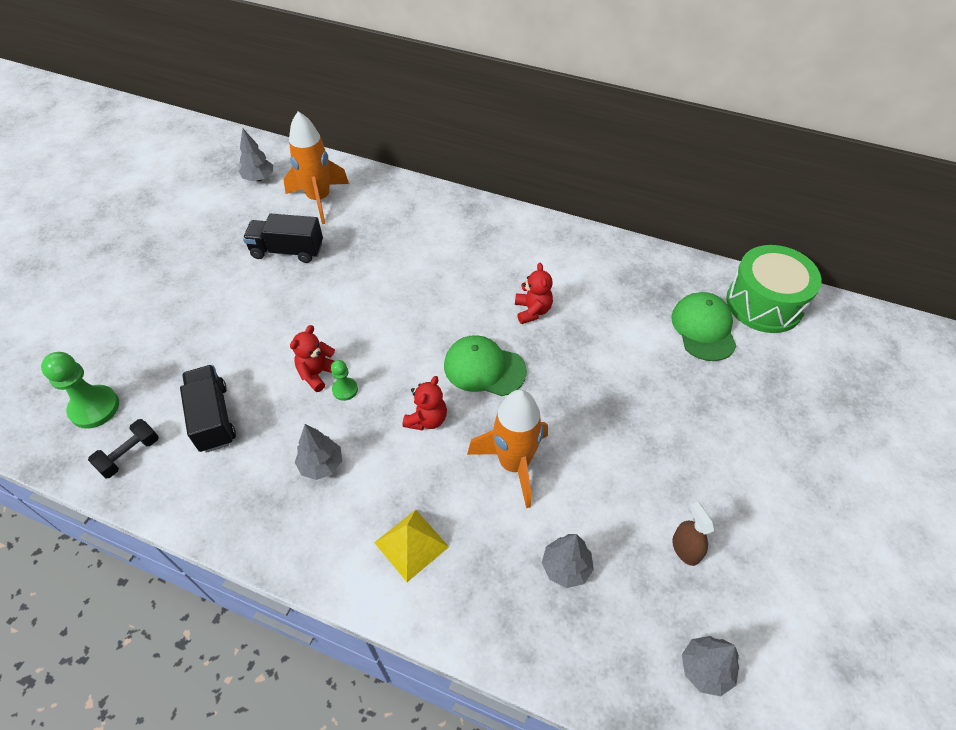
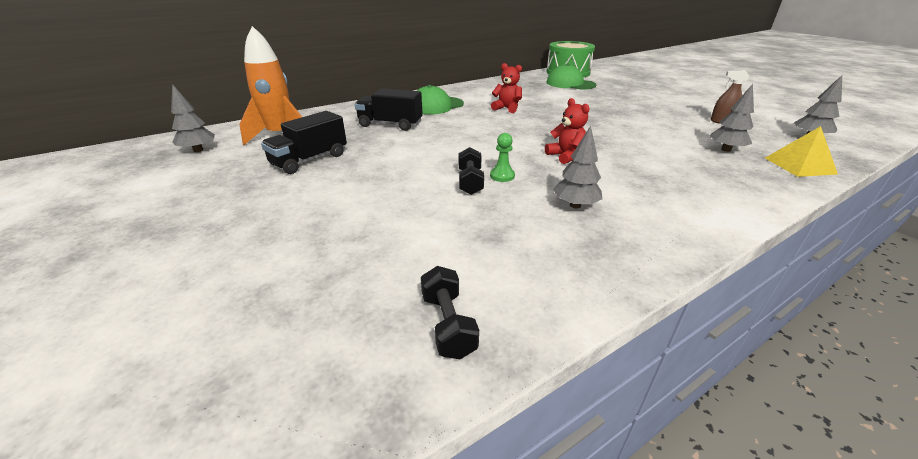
camera: 55 degrees left, 20 degrees down
green pawn [41,352,119,429] -> none
black truck [180,365,236,453] -> black truck moved to [355,89,423,131]
red teddy bear [290,325,335,392] -> black dumbbell [459,147,484,195]
yellow pyramid [374,510,449,582] -> yellow pyramid moved to [765,126,838,177]
green cap [444,335,527,396] -> green cap moved to [417,85,464,115]
orange rocket [467,389,548,508] -> none

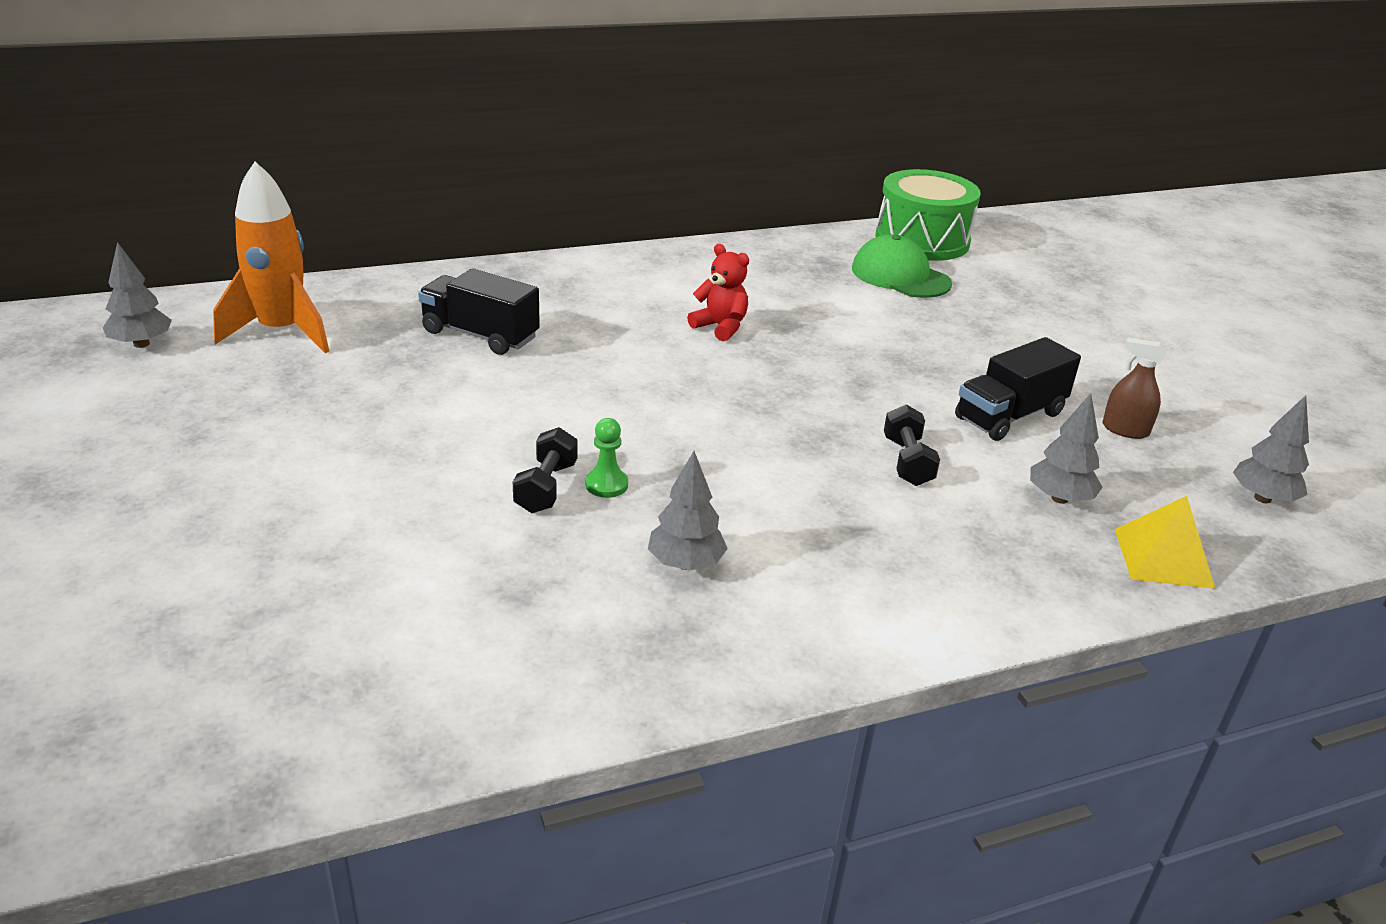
camera: 10 degrees right, 0 degrees up
black truck [261,111,347,174] -> black truck moved to [955,337,1081,441]
green cap [417,85,464,115] -> none
black dumbbell [421,266,479,359] -> black dumbbell moved to [884,404,940,486]
red teddy bear [545,98,590,164] -> none

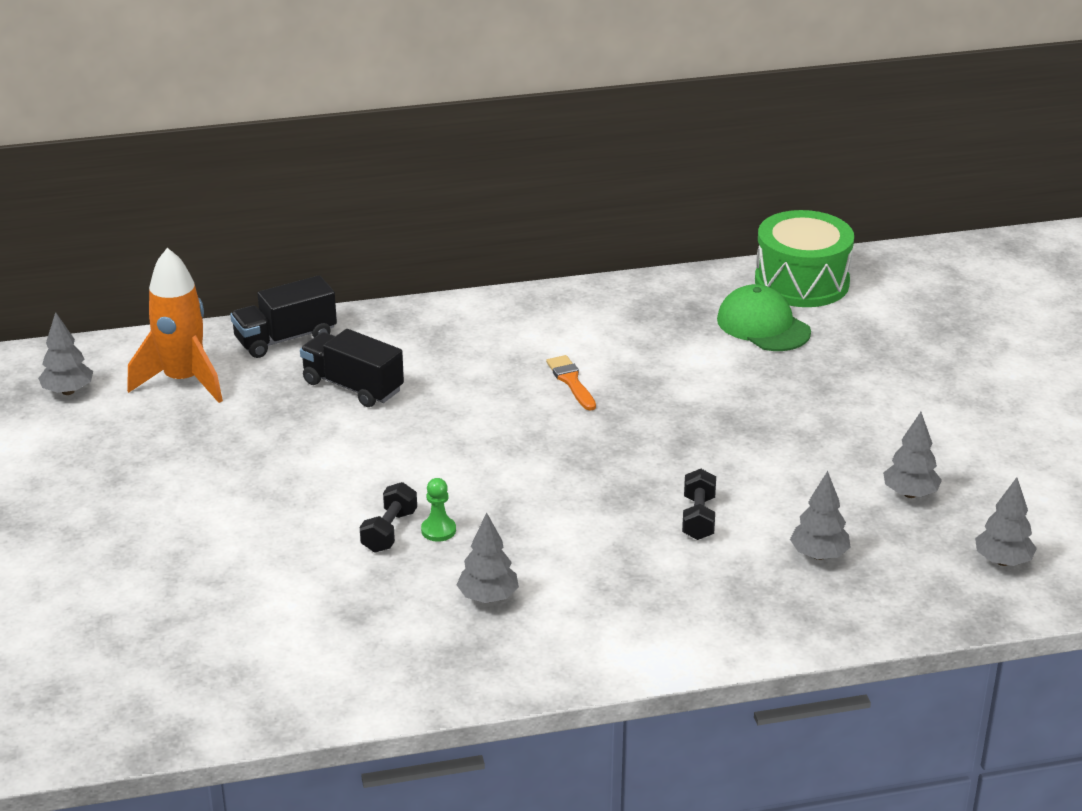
camera: 10 degrees right, 0 degrees up
red teddy bear [687,244,749,341] -> orange brush [546,355,596,411]
black truck [955,337,1081,441] -> black truck moved to [230,275,337,358]
brown spray bottle [1103,338,1167,439] -> grey tree [883,412,942,498]
yellow pyramid [1115,496,1215,589] -> none

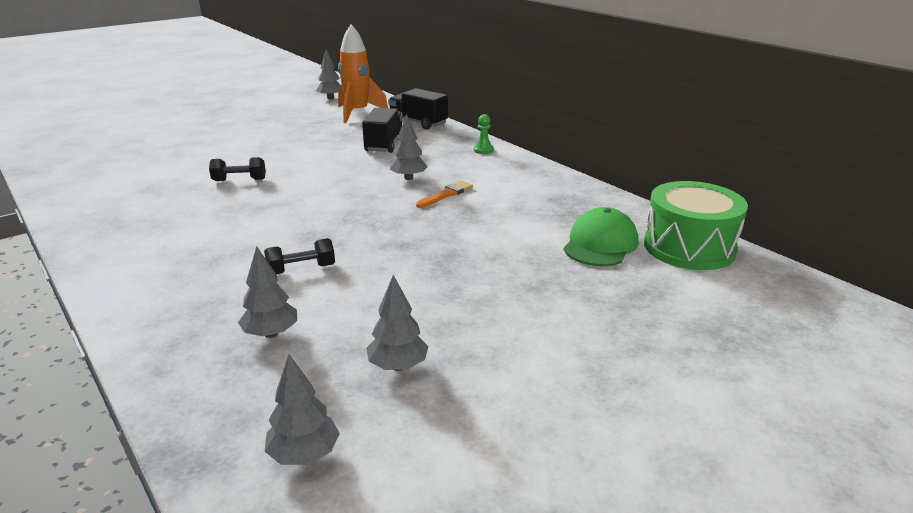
camera: 65 degrees right, 5 degrees down
green pawn [421,478,456,542] -> green pawn moved to [474,114,494,154]
grey tree [457,512,519,603] -> grey tree moved to [390,114,428,180]

